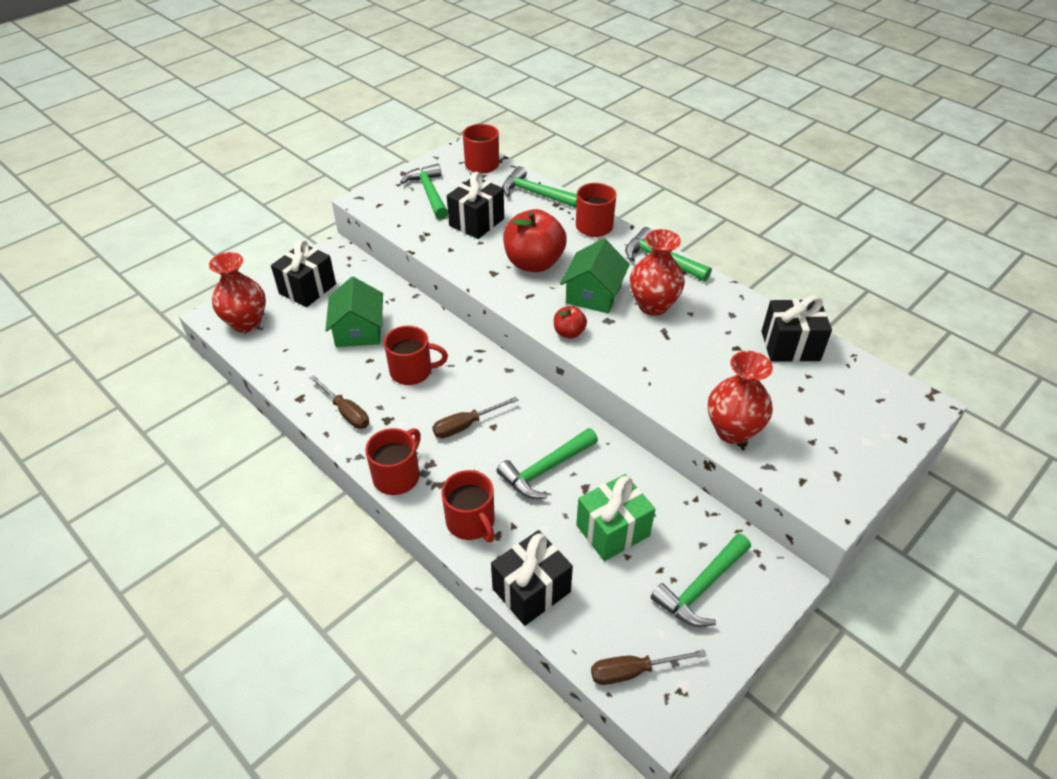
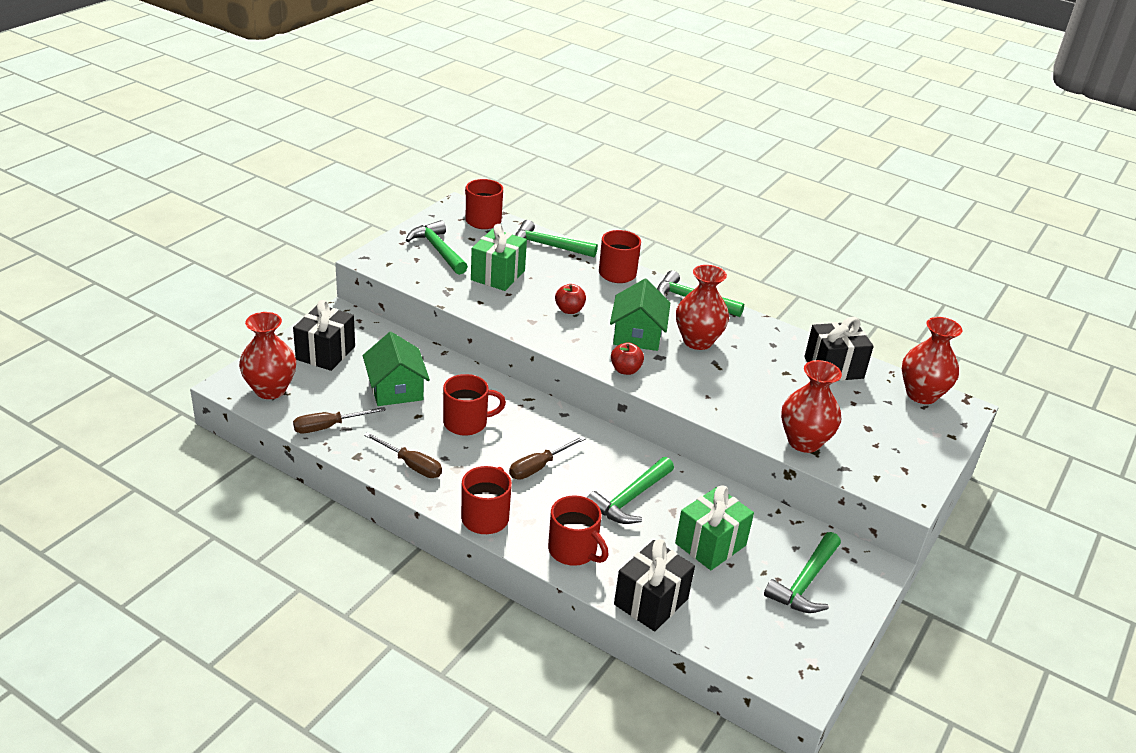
camera: 15 degrees left, 10 degrees down
black gift [447,172,504,239] -> green gift [471,224,527,291]
red apple [503,209,567,272] -> red apple [555,284,586,314], size x0.49
brown screwdriver [591,649,707,685] -> brown screwdriver moved to [293,407,386,433]
none -> red vase [902,317,963,404]

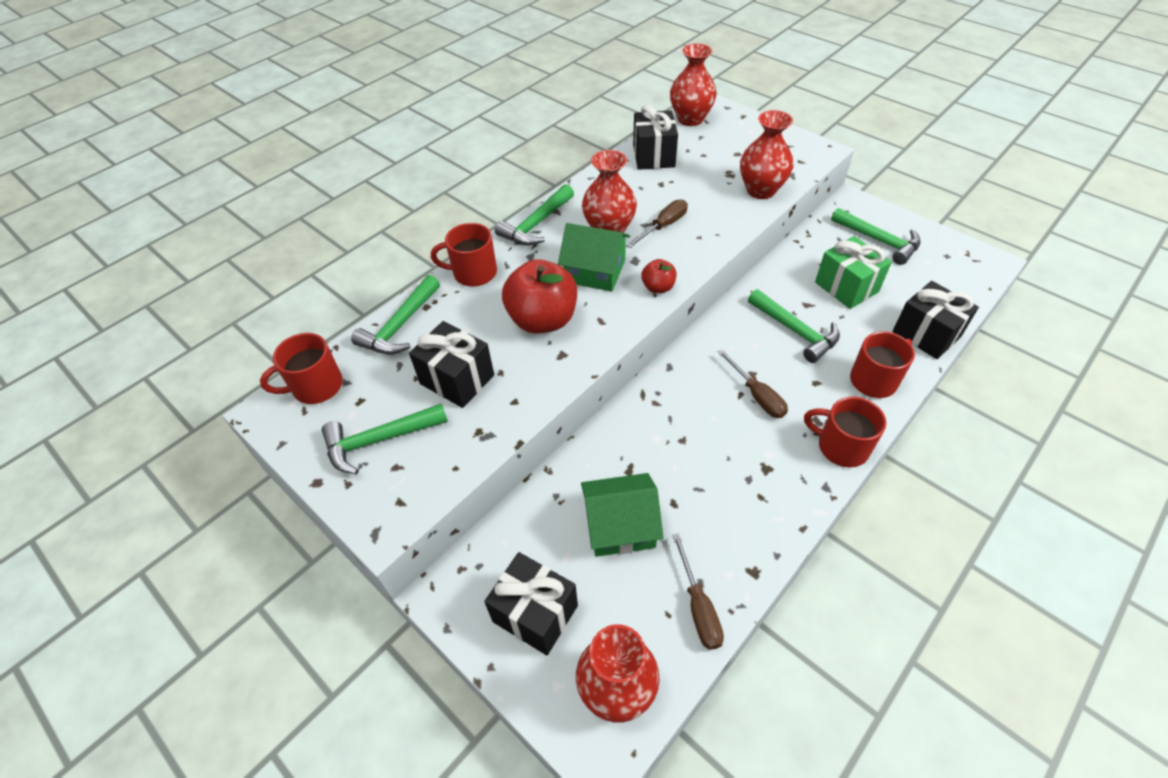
camera: 75 degrees left, 15 degrees up
brown screwdriver [364,432,442,478] -> brown screwdriver moved to [627,199,688,248]
red mug [443,374,506,436] -> none
green gift [471,224,527,291] -> black gift [409,321,494,408]
red apple [555,284,586,314] -> red apple [502,259,577,334], size x2.05

